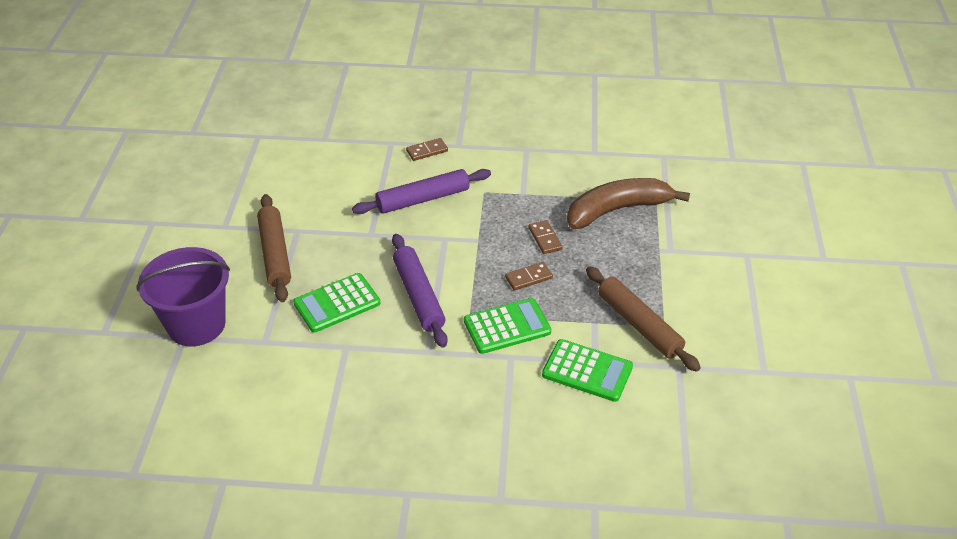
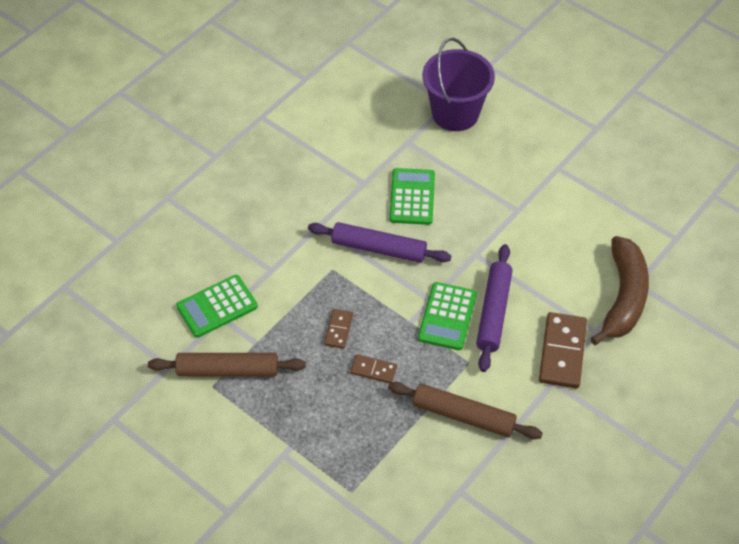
camera: 125 degrees right, 10 degrees up
brown rolling pin [257,194,291,302] -> brown rolling pin moved to [388,382,543,439]
brown domino [406,138,448,161] -> brown domino [539,312,587,388], size x1.88
green calculator [464,298,551,354] -> green calculator moved to [418,282,477,350]
brown banana [567,178,690,229] -> brown banana moved to [590,236,649,345]

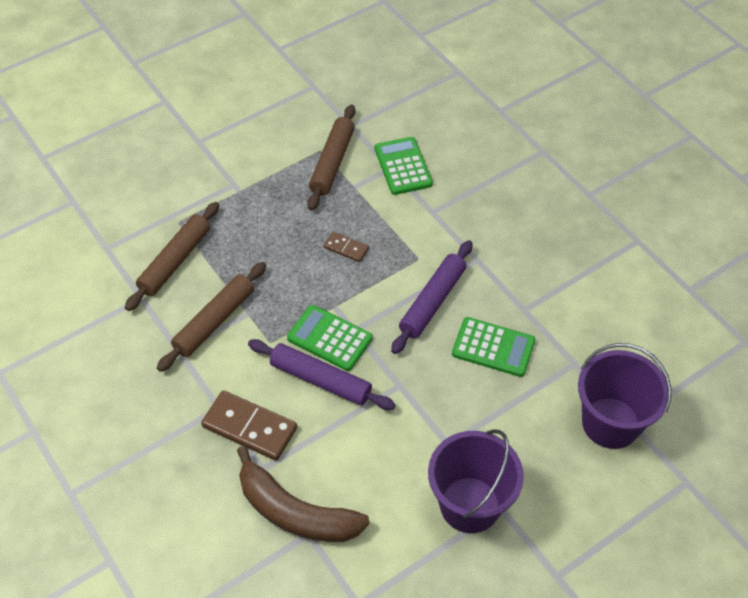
camera: 105 degrees right, 0 degrees up
brown domino [350,354,397,383] -> none
none -> brown rolling pin [125,202,219,311]
none -> purple bucket [428,429,524,533]

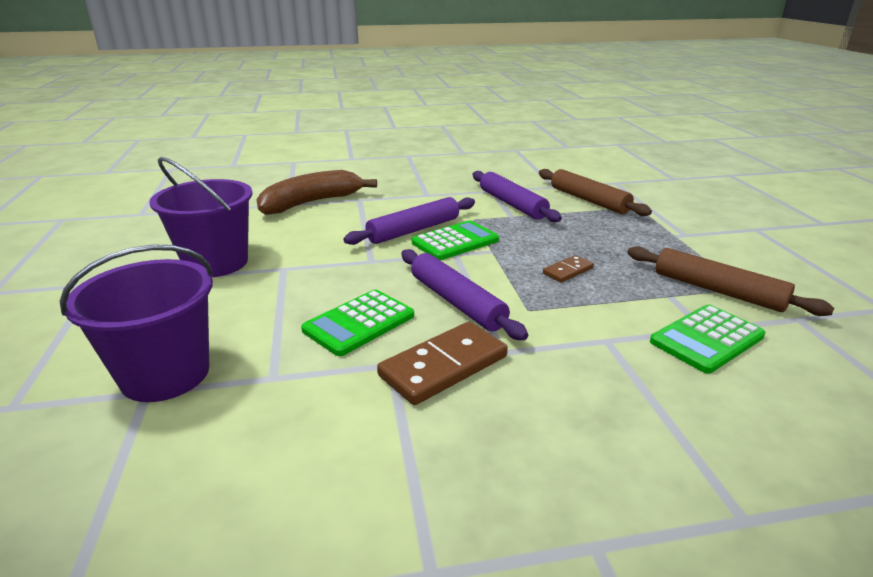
camera: 115 degrees right, 25 degrees down
brown rolling pin [157,262,266,372] -> purple rolling pin [473,171,562,222]
brown domino [201,390,297,461] -> brown domino moved to [377,322,508,405]
green calculator [375,137,433,195] -> green calculator turned 135 degrees clockwise [650,304,765,374]

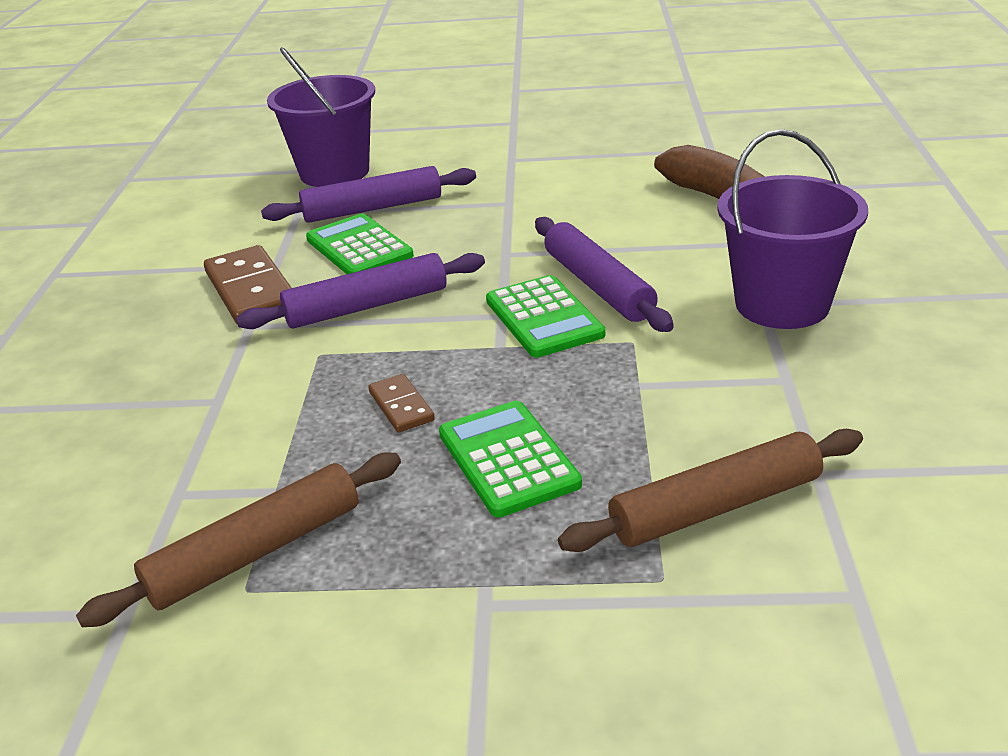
camera: 105 degrees right, 5 degrees up
purple bucket [149,157,253,277] -> purple bucket moved to [717,129,868,329]
purple rolling pin [473,171,562,222] -> purple rolling pin moved to [261,166,476,223]
green calculator [650,304,765,374] -> green calculator moved to [439,401,582,518]

